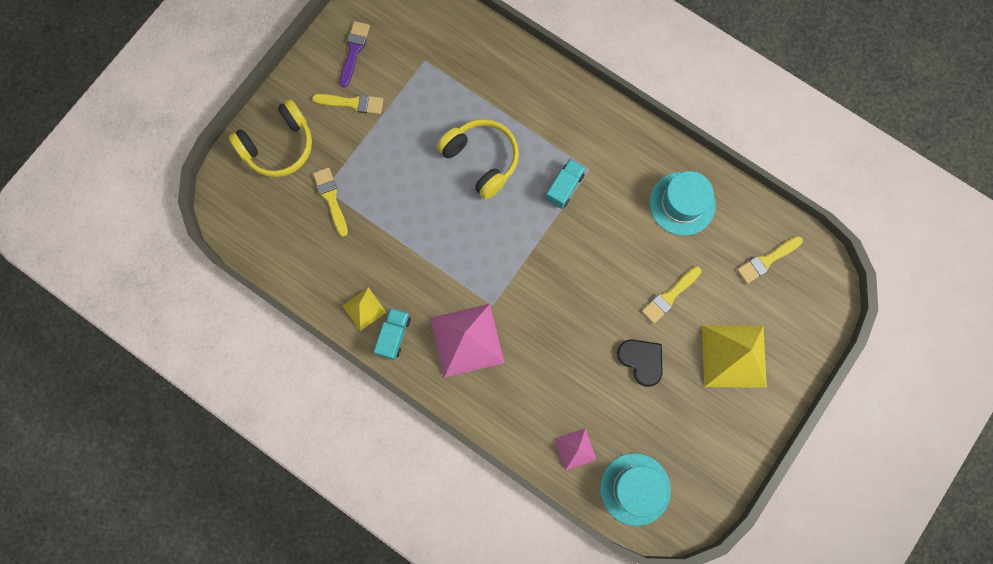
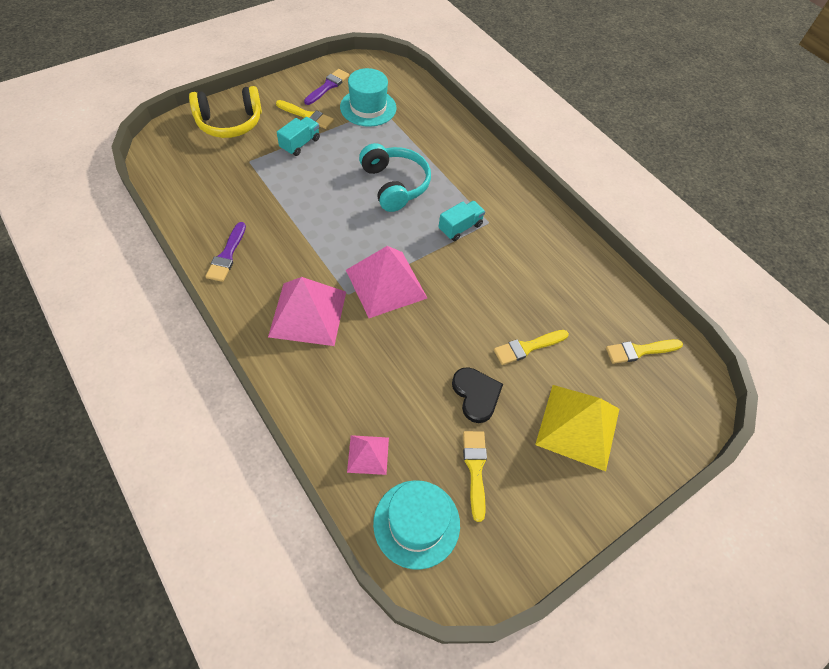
camera: 15 degrees right, 20 degrees down
yellow brush [313,167,348,237] -> yellow brush moved to [463,431,487,522]
yellow pyramid [342,287,386,331] -> purple brush [205,222,246,282]
turquoise truck [374,308,411,360] -> turquoise truck moved to [277,117,320,156]
yellow headphones [437,119,519,200] -> turquoise headphones [359,143,431,212]
turquoise hat [649,171,716,236] -> turquoise hat moved to [340,68,396,127]
none -> pink pyramid [346,246,427,318]

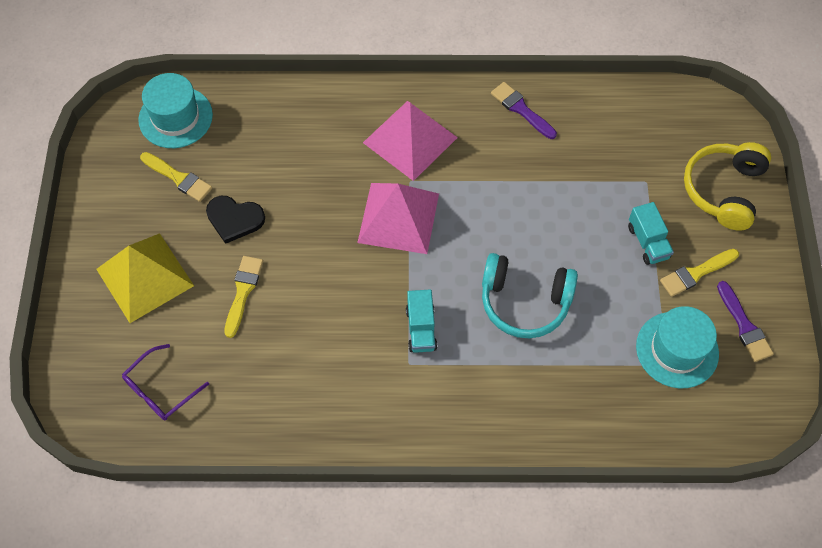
camera: 130 degrees right, 5 degrees up
pink pyramid [347,435,389,475] -> none
yellow brush [606,339,683,364] -> purple glasses [122,344,209,420]

